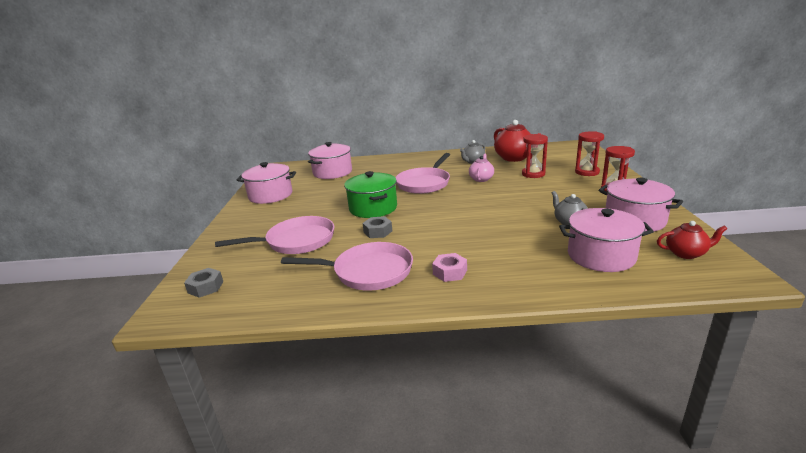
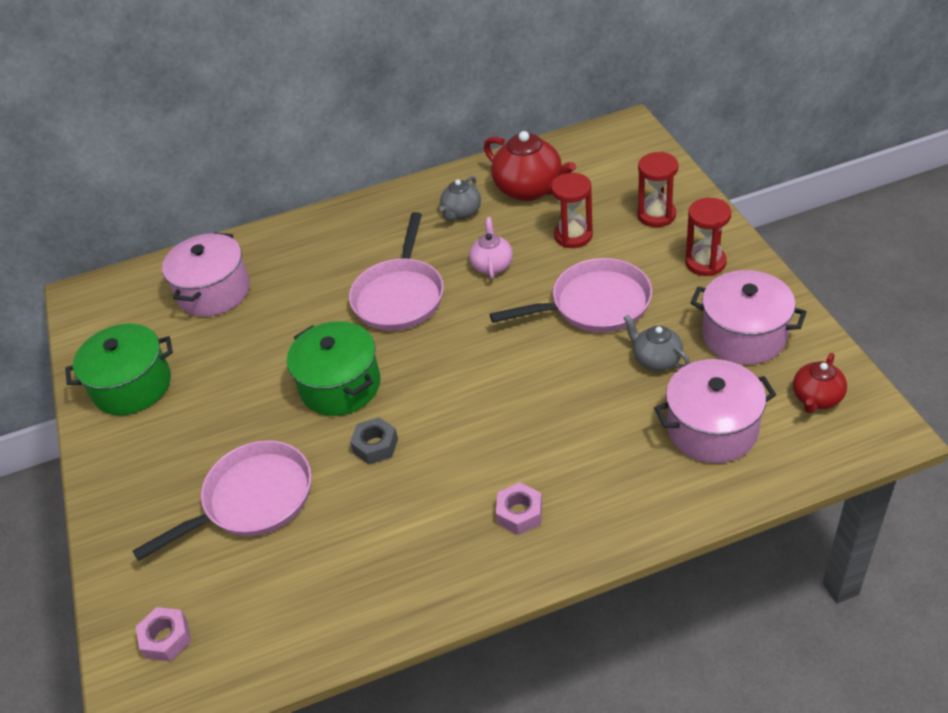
camera: 15 degrees left, 20 degrees up
grey nut [184,268,223,298] -> pink nut [136,607,191,662]
pink pot [237,162,296,204] -> green pot [65,323,173,415]
pink pan [281,242,413,291] -> pink pan moved to [490,258,652,333]
red teapot [657,221,727,259] -> red teapot turned 135 degrees clockwise [793,353,847,413]

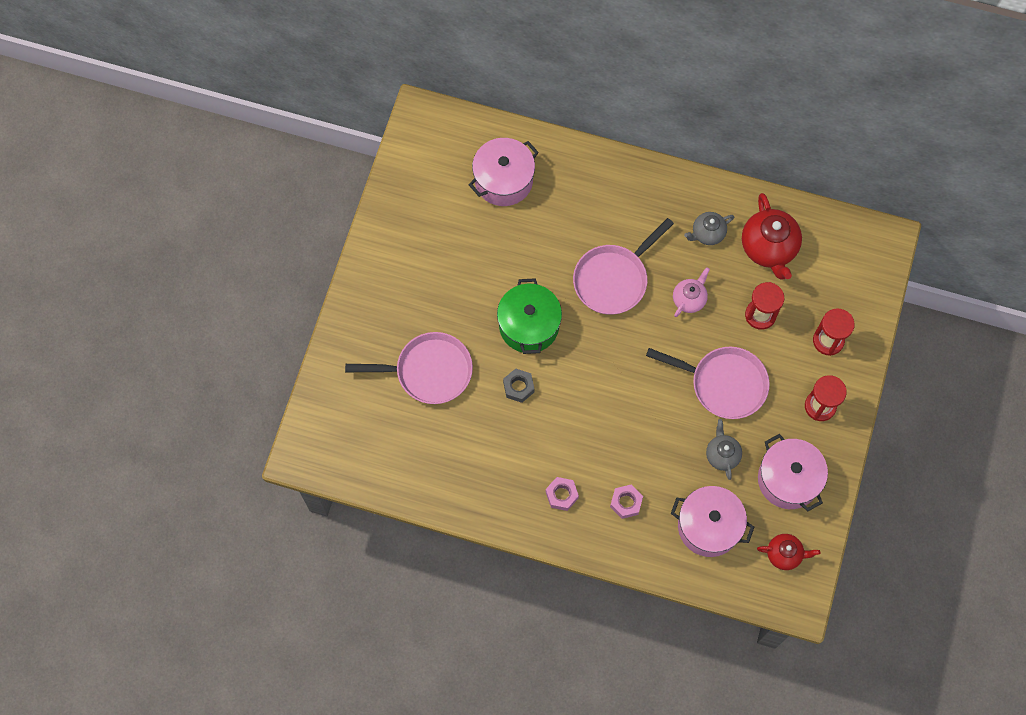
camera: 30 degrees right, 25 degrees up
green pot [65,323,173,415] -> none
pink nut [136,607,191,662] -> pink nut moved to [610,485,643,519]
red teapot [793,353,847,413] -> red teapot turned 150 degrees counterclockwise [757,534,821,570]

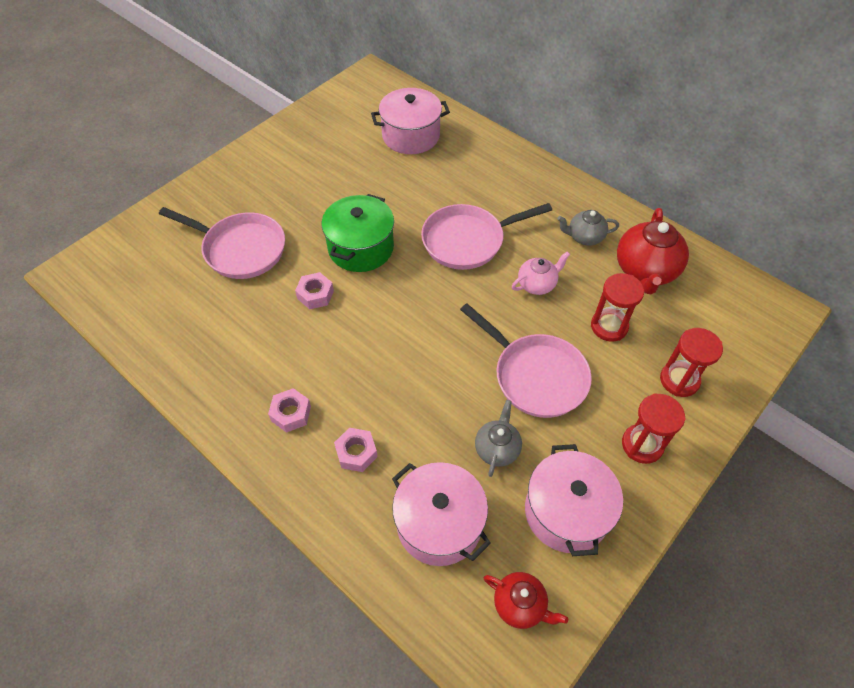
camera: 25 degrees right, 15 degrees down
grey nut [503,368,534,403] -> pink nut [295,272,334,309]

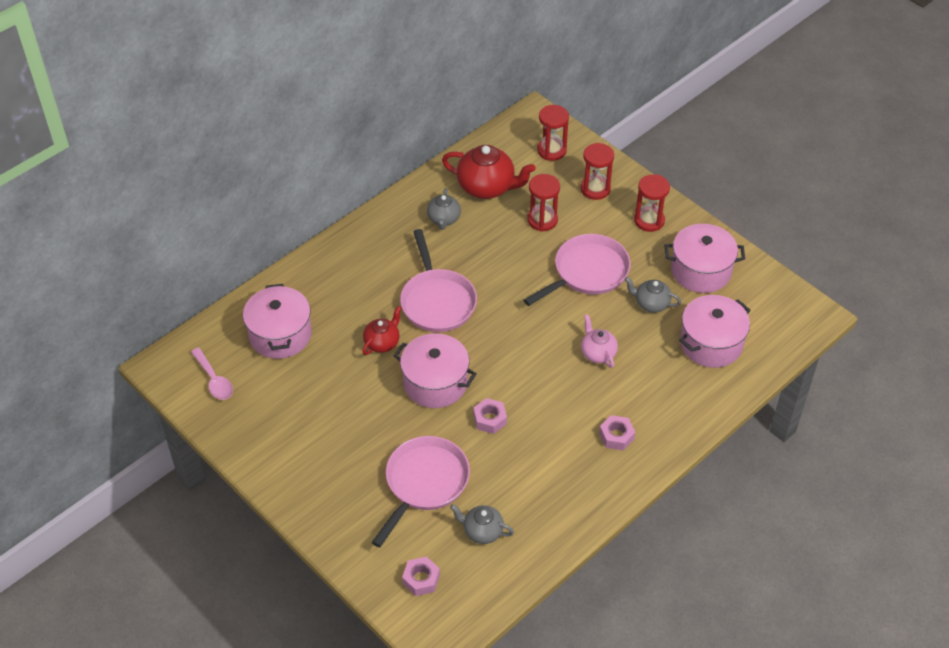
camera: 85 degrees left, 5 degrees down
green pot [322,194,394,272] -> pink pot [394,333,477,408]
pink nut [334,428,378,472] -> pink nut moved to [402,556,440,596]
red teapot [483,572,568,629] -> red teapot moved to [362,306,401,355]
pink teapot [512,251,570,295] -> pink teapot moved to [581,314,618,368]
none -> pink spoon [191,348,233,400]
none -> grey teapot [450,504,514,544]
none -> red hourglass [537,105,569,161]

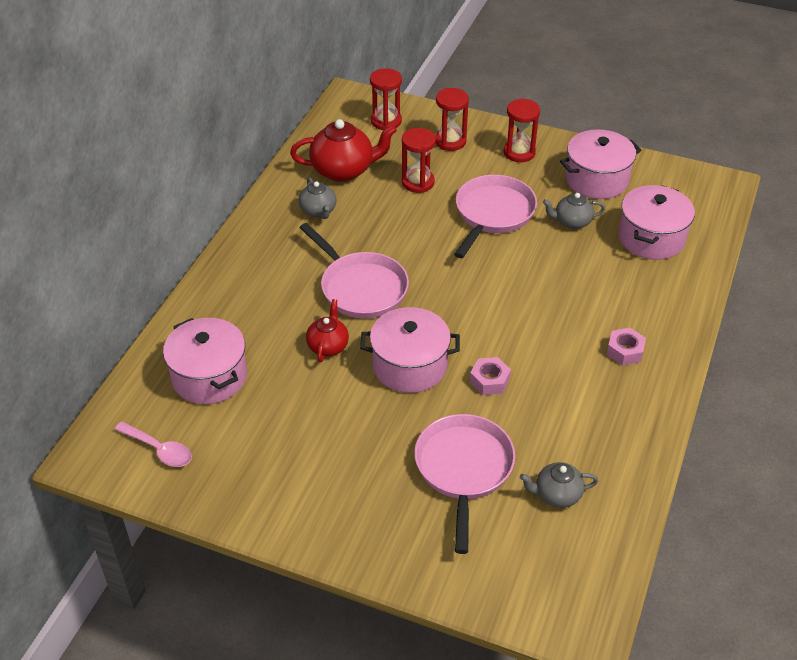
camera: 25 degrees left, 5 degrees down
pink nut [402,556,440,596] -> none
pink teapot [581,314,618,368] -> none

